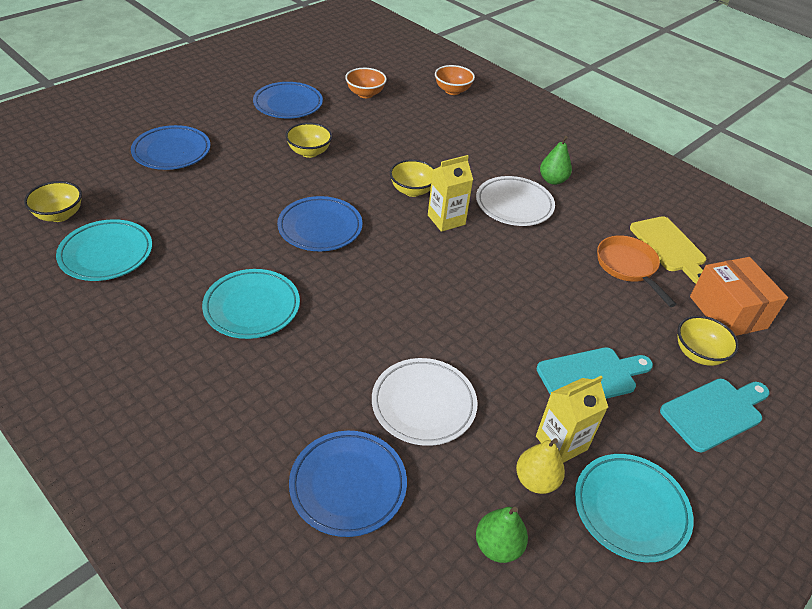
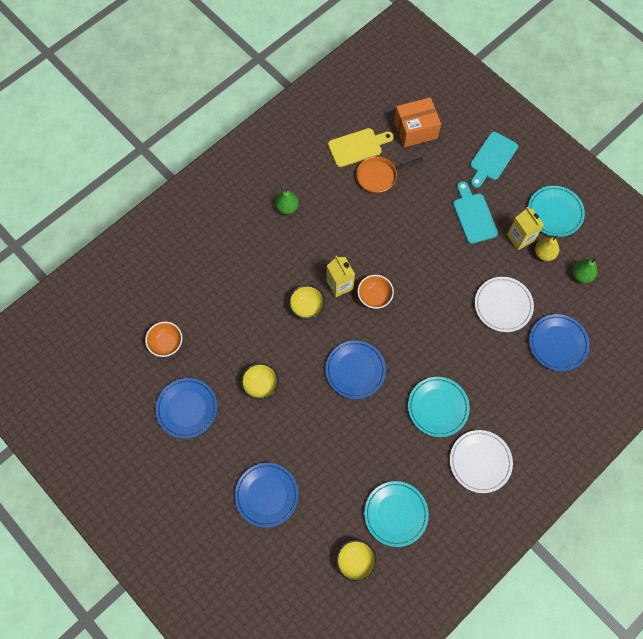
camera: 85 degrees left, 25 degrees up
orange bowl [435,65,475,95] -> orange bowl moved to [358,275,394,309]
white plate [476,176,555,226] -> white plate moved to [450,430,513,493]
turquoise cutting board [660,379,770,453] -> turquoise cutting board turned 120 degrees counterclockwise [470,132,518,188]
yellow bowl [678,316,739,366] -> none

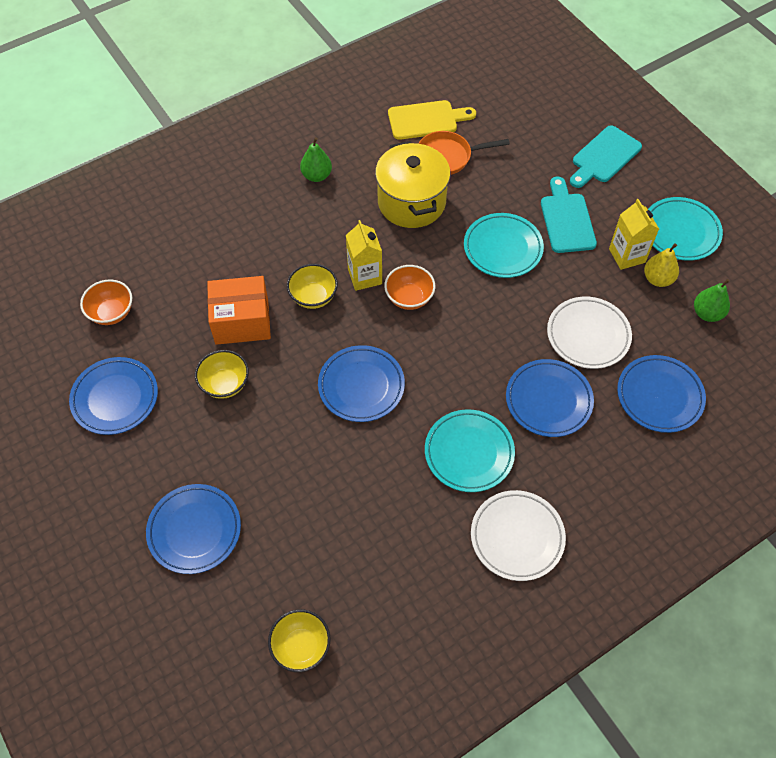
camera: 10 degrees right, 10 degrees down
turquoise plate [364,481,429,547] -> turquoise plate moved to [464,213,544,278]
orange box [394,97,441,147] -> orange box moved to [207,276,271,345]
none -> yellow pot [375,141,450,228]
none -> blue plate [506,359,594,437]

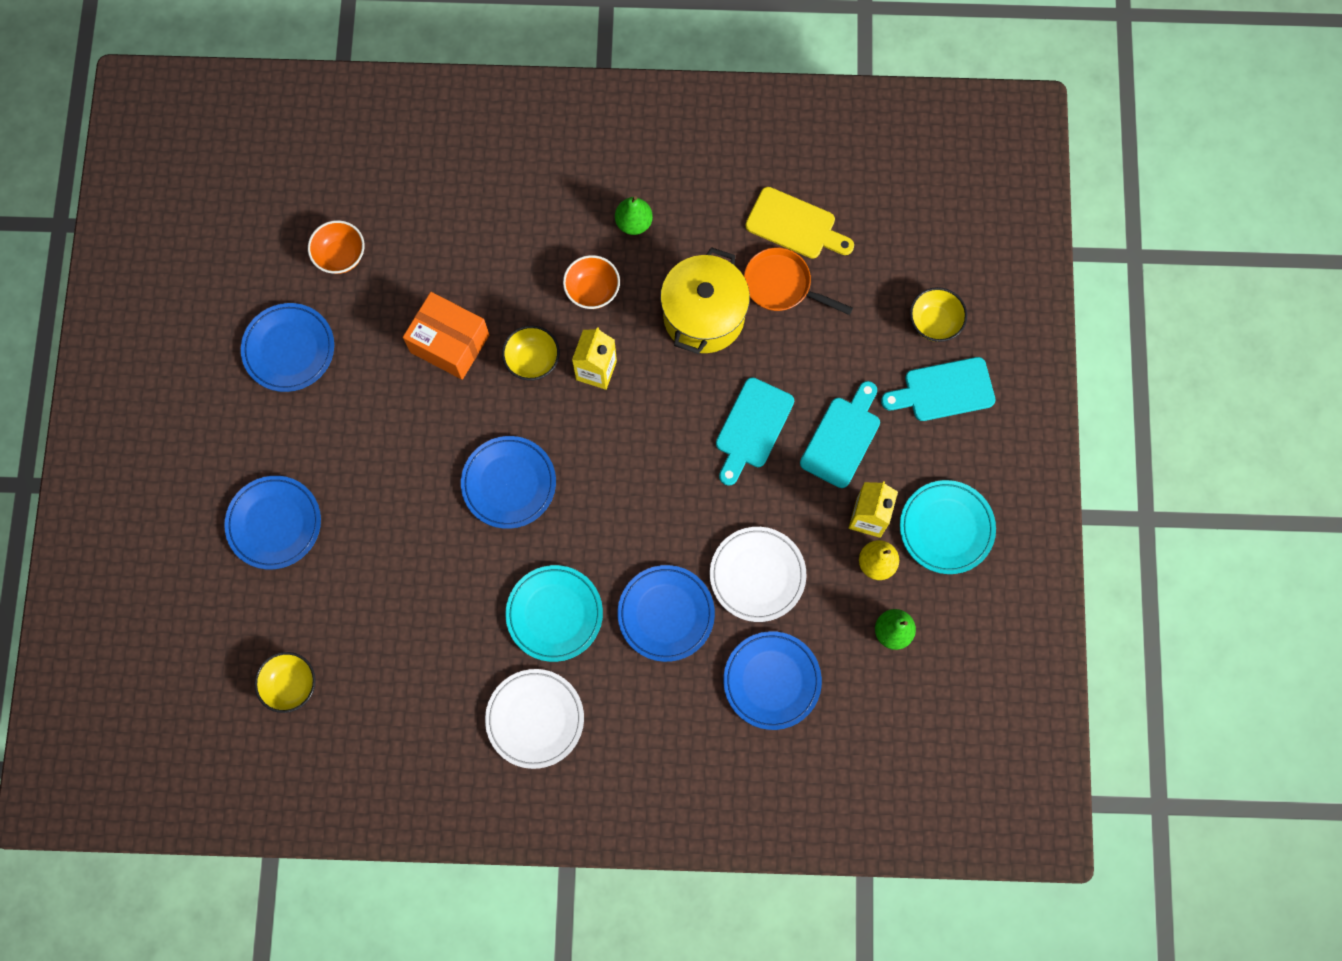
camera: 35 degrees right, 15 degrees up
yellow bowl [195,350,249,399] -> yellow bowl moved to [910,287,967,342]
orange bowl [384,265,435,310] -> orange bowl moved to [563,255,620,309]
turquoise plate [464,213,544,278] -> turquoise cutting board [716,377,794,486]

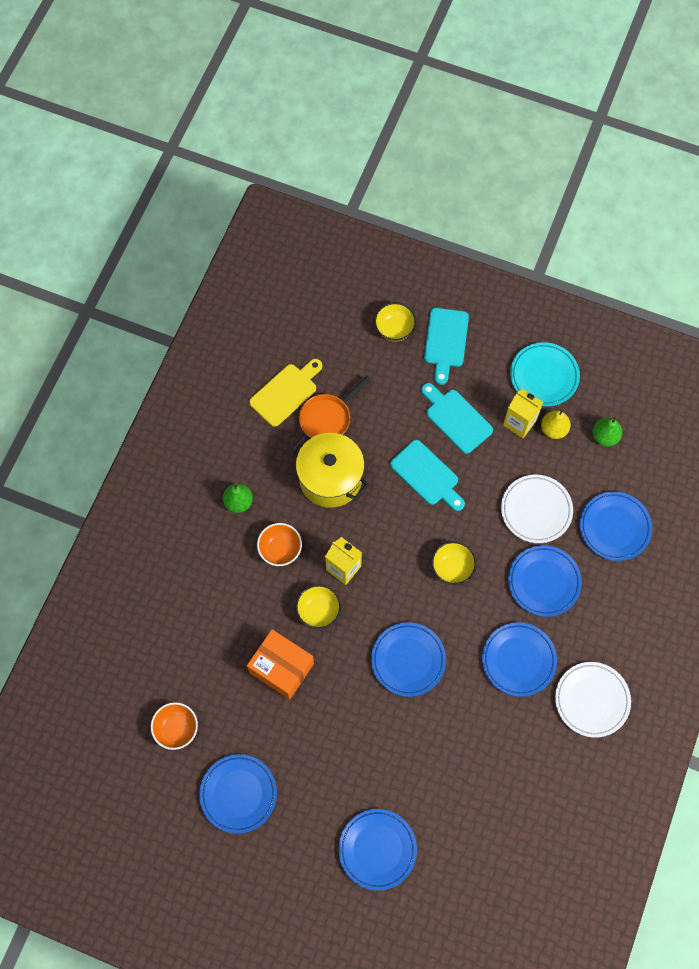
camera: 70 degrees left, 5 degrees down
yellow bowl [254,652,316,713] -> yellow bowl moved to [431,541,477,585]
orange box [403,292,489,380] -> orange box turned 75 degrees clockwise [247,629,314,700]
turquoise plate [505,565,603,662] -> blue plate [482,622,557,697]

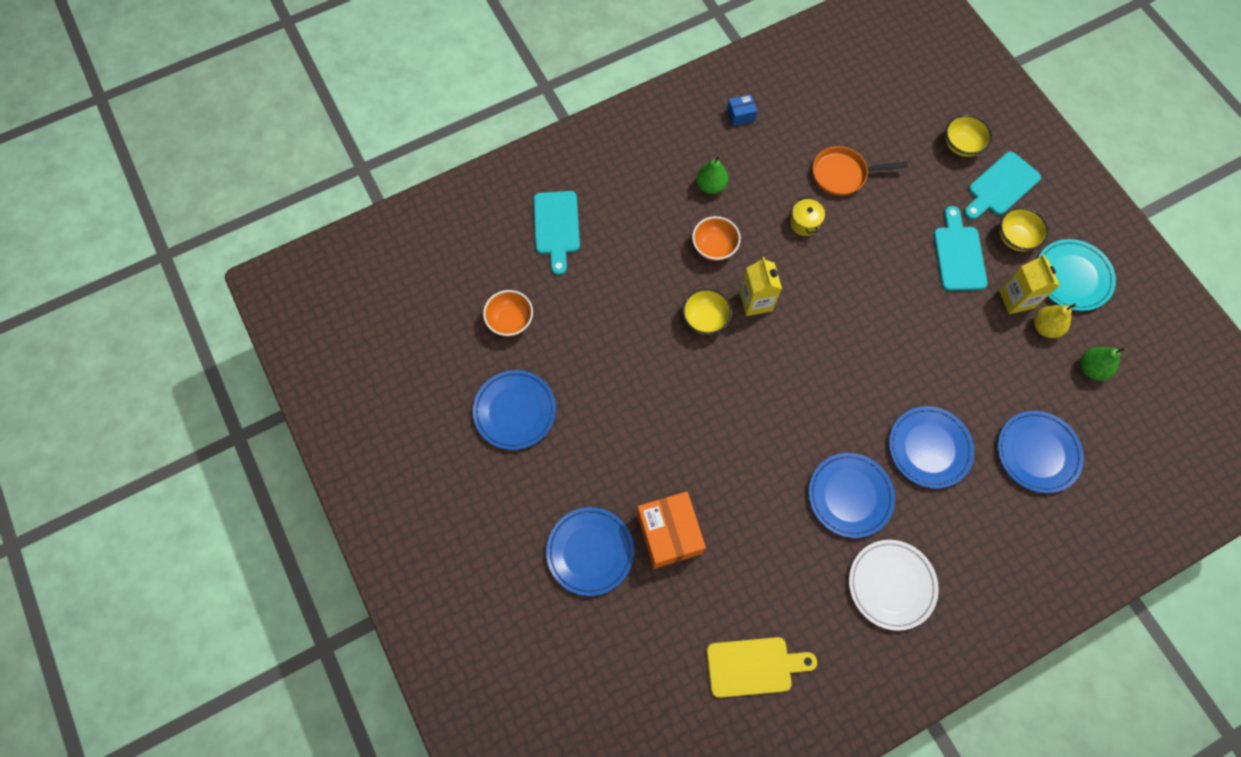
camera: 40 degrees right, 0 degrees up
orange box [247,629,314,700] -> orange box moved to [637,492,706,569]
yellow cutting board [249,359,322,427] -> yellow cutting board moved to [707,637,817,698]
yellow pot [291,433,369,508] -> yellow pot [790,197,825,236], size x0.45
blue plate [371,622,446,697] -> none
turquoise cutting board [390,440,465,511] -> turquoise cutting board moved to [534,191,580,275]
yellow bowl [431,541,477,585] -> yellow bowl moved to [999,207,1049,252]
white plate [501,475,573,543] -> none
none -> blue box [727,94,757,126]

